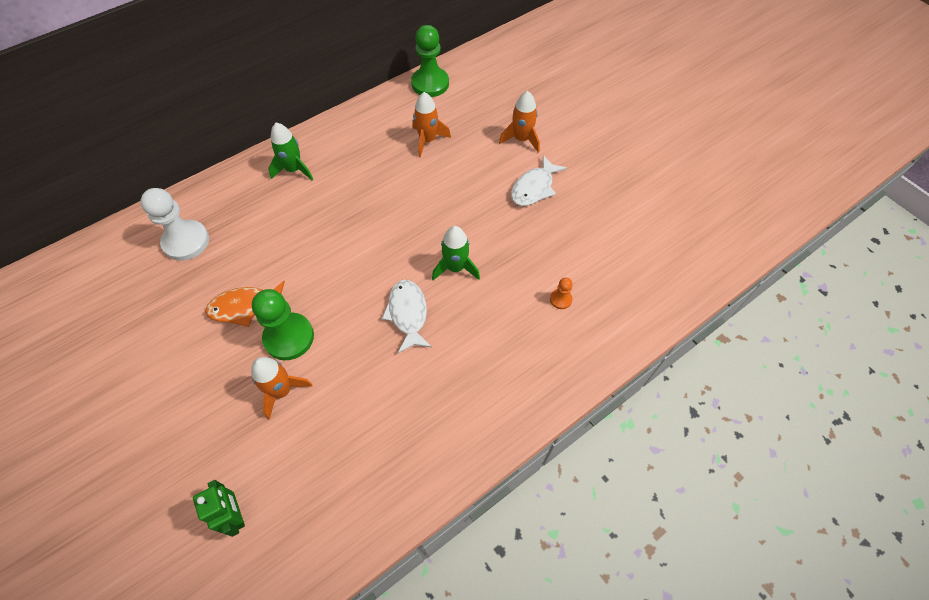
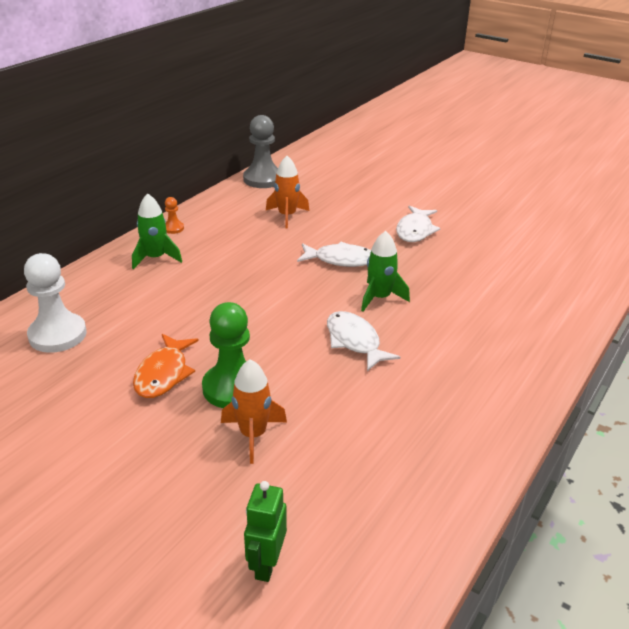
camera: 20 degrees left, 25 degrees down
green robot [193,480,245,537] -> green robot turned 120 degrees counterclockwise [244,481,287,582]
orange fish [205,281,285,327] -> orange fish turned 45 degrees counterclockwise [133,334,199,398]
green pawn [411,25,449,97] -> grey pawn [243,115,278,188]
orange rocket [499,91,540,153] -> none
orange pawn [550,278,573,309] -> orange pawn moved to [165,197,184,234]
none -> white fish [297,242,371,267]

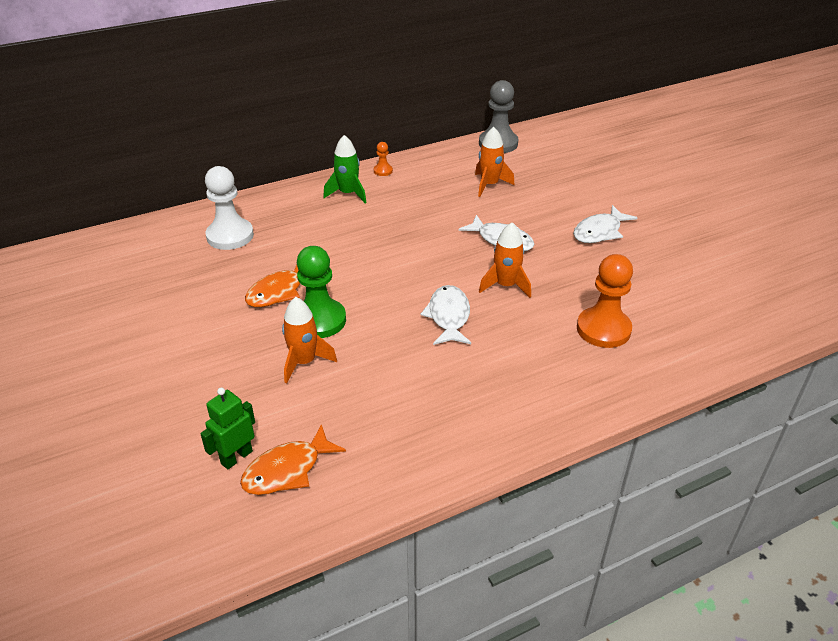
camera: 30 degrees right, 5 degrees up
green rocket [361,231,410,312] -> orange rocket [479,223,531,298]
none -> orange fish [240,424,346,495]
none -> orange pawn [577,254,633,348]

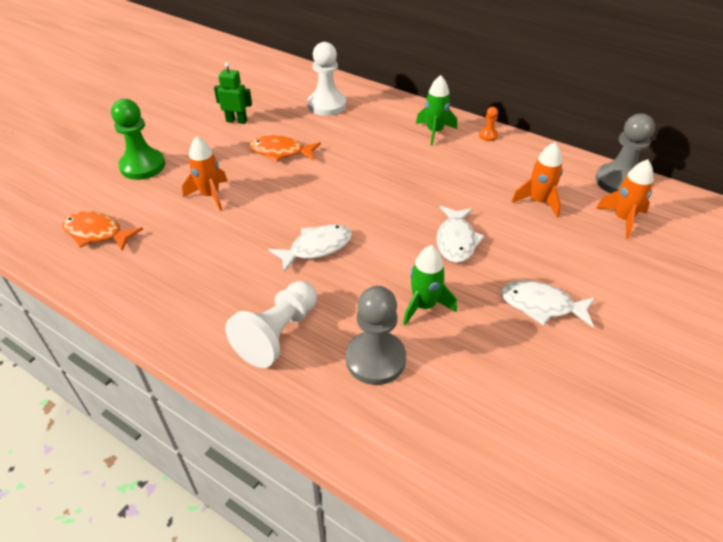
camera: 60 degrees right, 5 degrees up
green robot [200,388,255,469] -> green robot moved to [214,62,252,124]
green pawn [297,246,346,338] -> green pawn moved to [111,99,165,180]
orange rocket [479,223,531,298] -> orange rocket moved to [596,159,653,239]
orange pawn [577,254,633,348] -> grey pawn [346,286,406,385]
none -> white pawn [225,281,317,368]
none -> green rocket [403,245,457,325]

